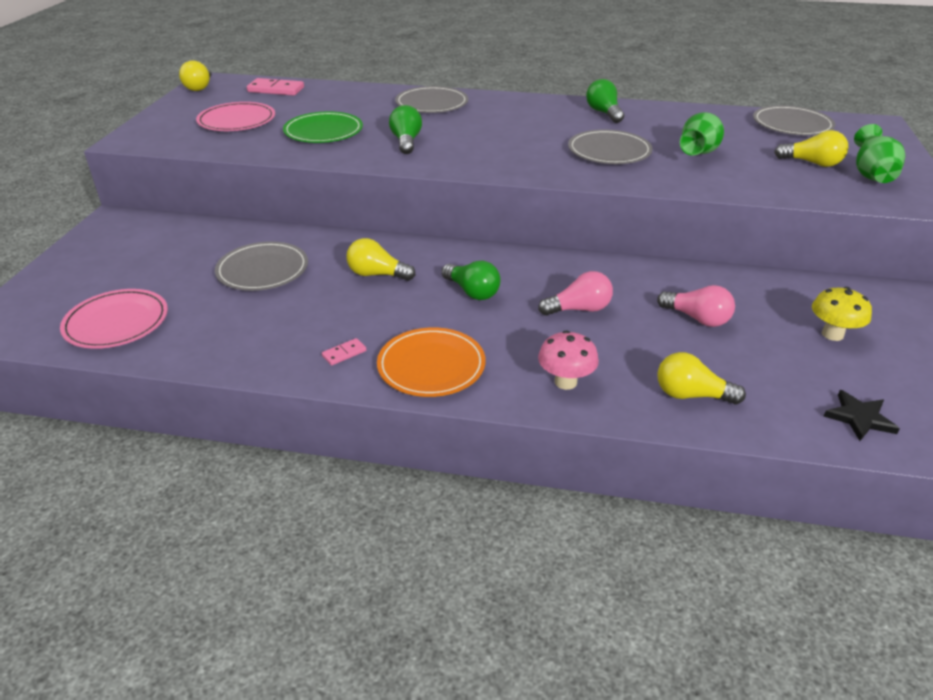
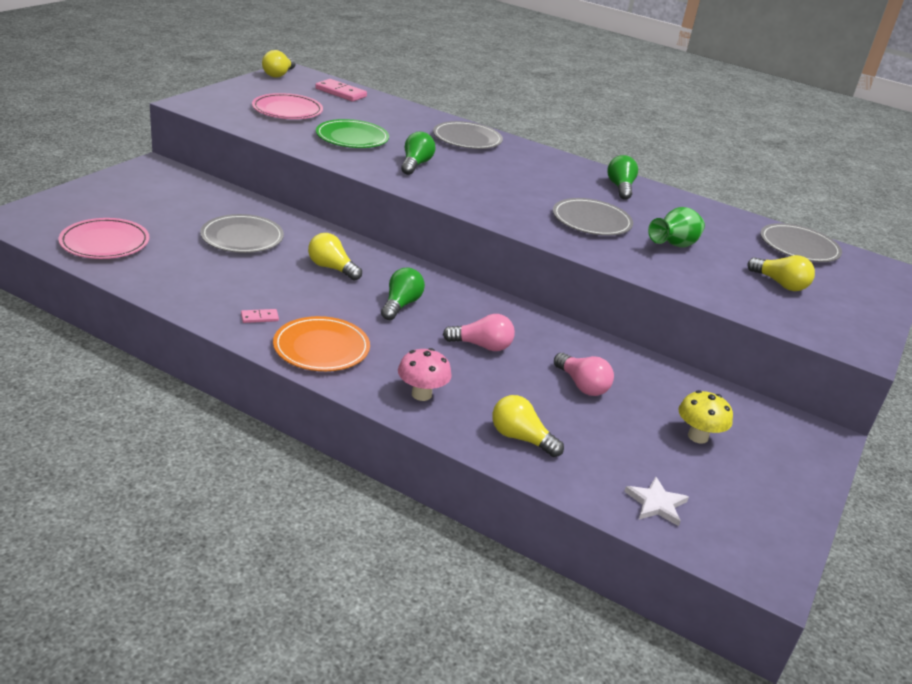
camera: 15 degrees right, 5 degrees down
green light bulb [441,261,501,300] -> green light bulb turned 135 degrees counterclockwise [381,268,425,320]
black star [824,390,900,441] -> white star [624,477,689,526]
green vase [854,124,905,183] -> none

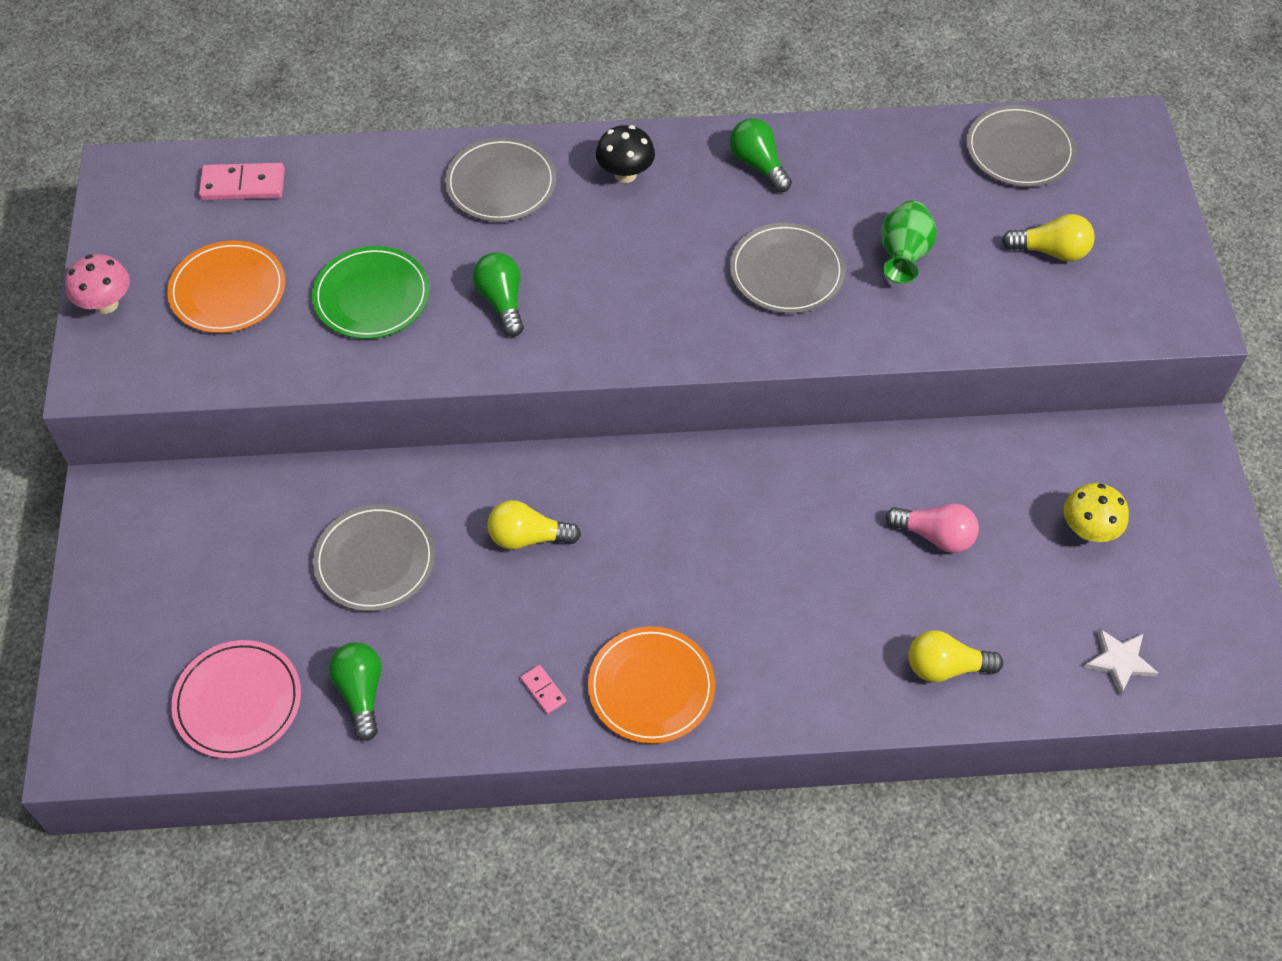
camera: 30 degrees left, 25 degrees up
pink domino [241,309,279,323] -> pink domino turned 75 degrees counterclockwise [520,665,567,714]
pink plate [252,93,323,119] -> orange plate [167,241,285,333]
yellow light bulb [262,50,296,78] -> none
green light bulb [381,268,425,320] -> green light bulb moved to [329,642,382,741]
pink mushroom [398,348,452,401] -> pink mushroom moved to [65,254,130,314]
pink light bulb [443,314,515,351] -> none
none -> black mushroom [596,125,655,183]

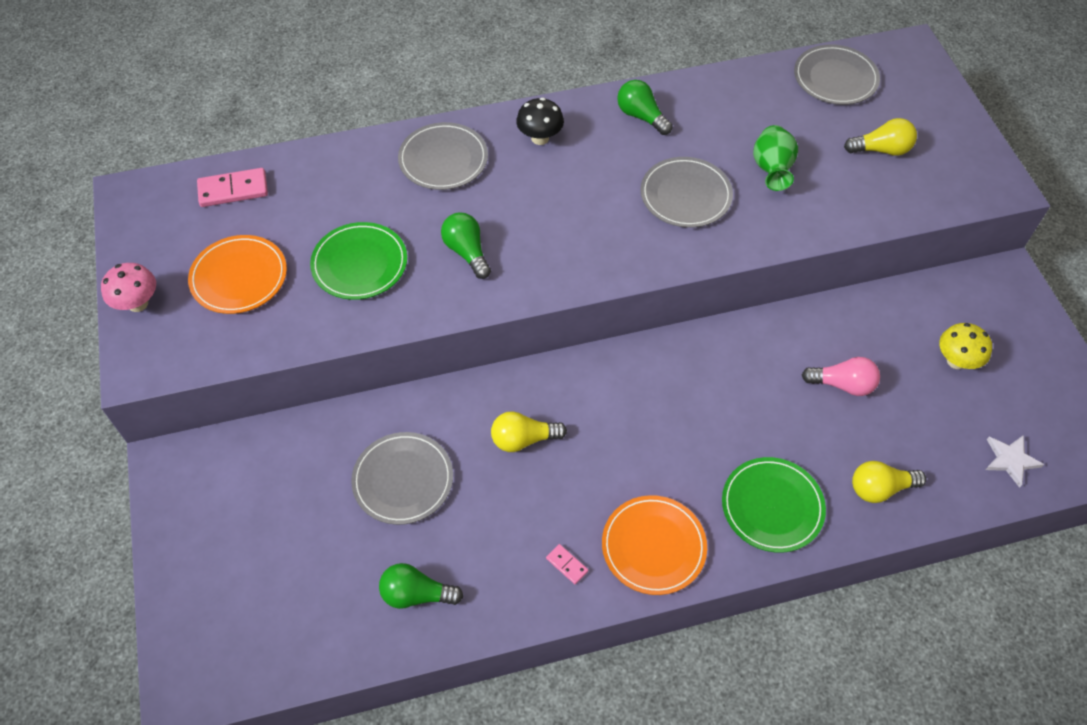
camera: 10 degrees left, 0 degrees up
pink plate [171,640,301,759] -> none
green light bulb [329,642,382,741] -> green light bulb turned 60 degrees counterclockwise [379,563,463,609]
none -> green plate [722,457,826,553]

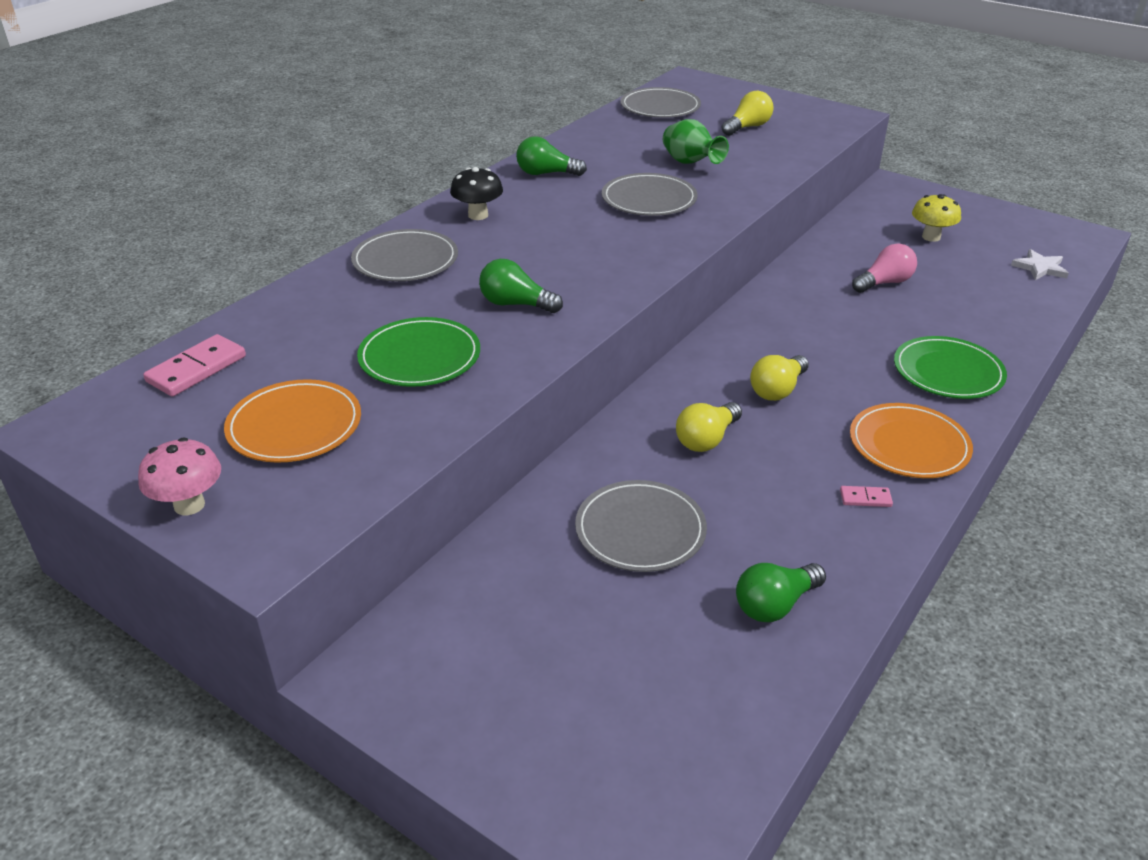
camera: 40 degrees left, 20 degrees down
yellow light bulb [852,461,926,503] -> yellow light bulb moved to [750,355,809,401]

